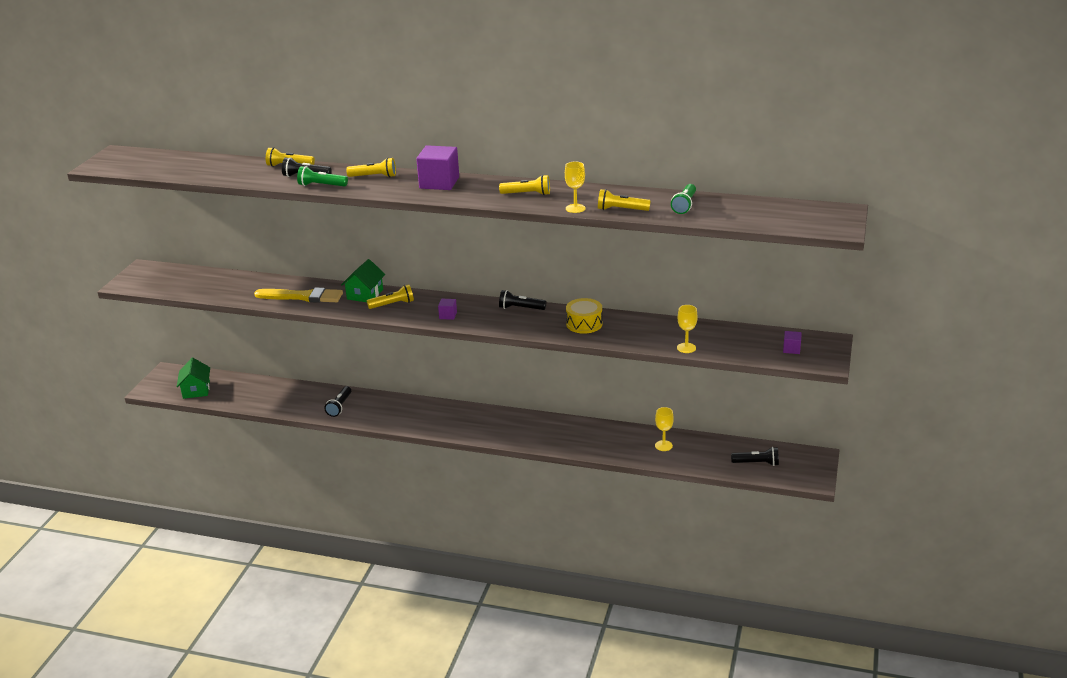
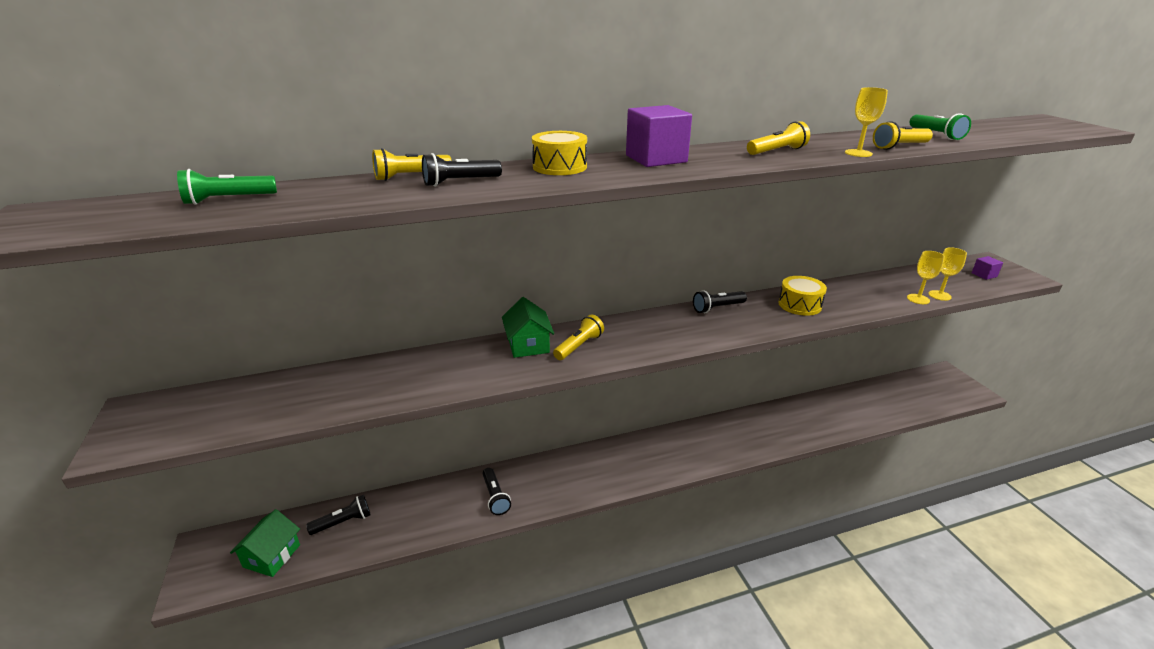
camera: 35 degrees left, 0 degrees up
green house [176,358,210,399] -> green house turned 60 degrees clockwise [230,509,300,577]
yellow brush [254,287,343,303] -> none
green flashlight [297,166,348,187] -> green flashlight moved to [177,169,277,205]
yellow flashlight [346,158,396,177] -> yellow drum [532,131,587,175]
purple cube [438,299,457,320] -> none
yellow goblet [655,407,674,451] -> yellow goblet moved to [928,247,967,301]
black flashlight [731,447,779,466] -> black flashlight moved to [306,495,371,535]

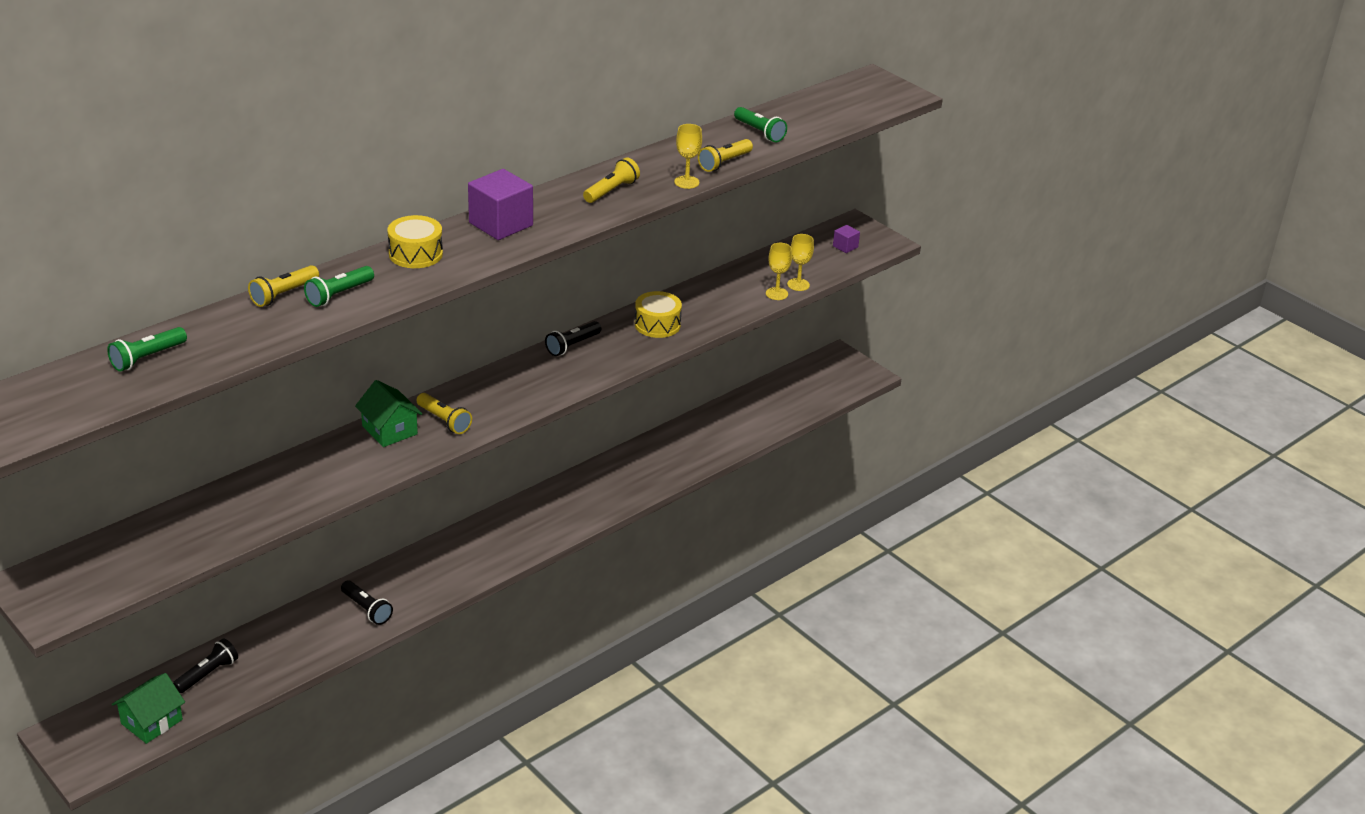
camera: 25 degrees left, 5 degrees up
green house [230,509,300,577] -> green house turned 45 degrees clockwise [112,673,185,744]
black flashlight [422,153,502,187] -> green flashlight [304,266,374,307]
yellow flashlight [553,315,604,360] -> yellow flashlight turned 120 degrees clockwise [417,393,472,434]

